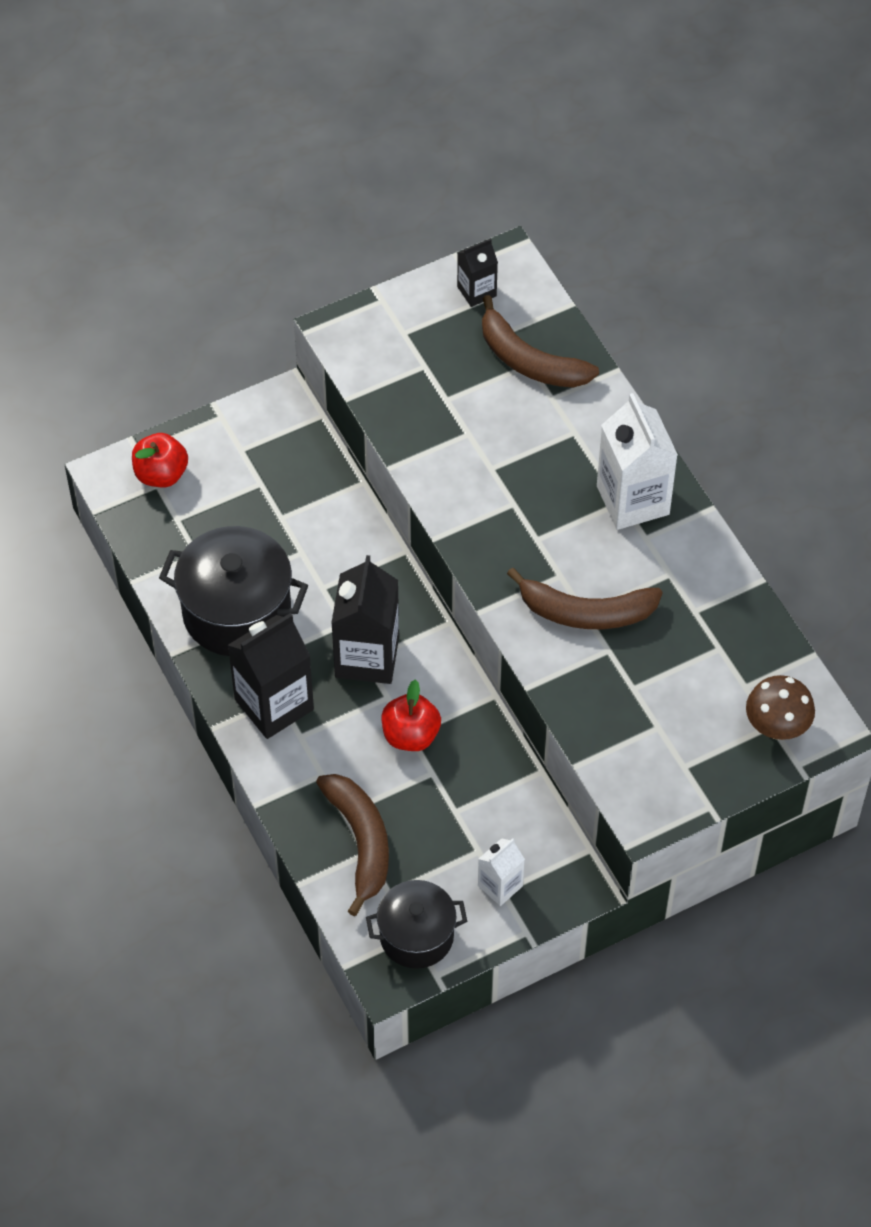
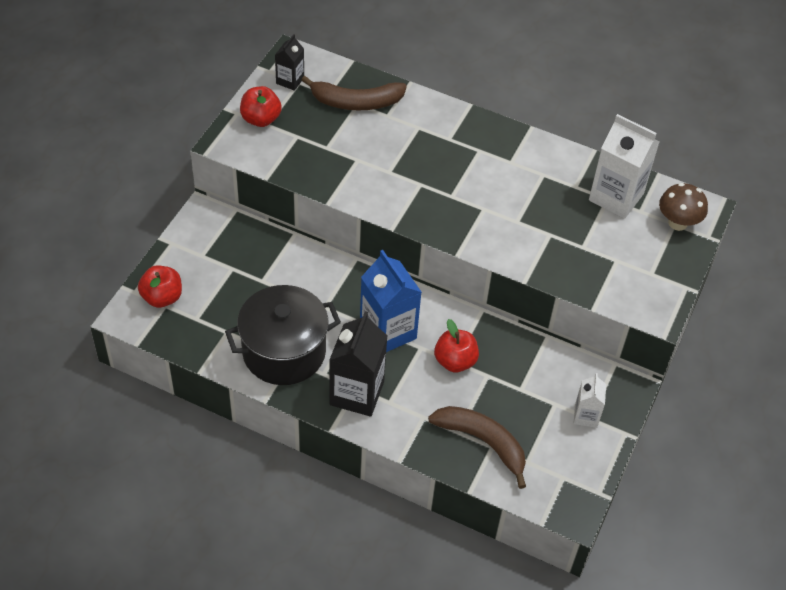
camera: 40 degrees left, 5 degrees down
black carton [331,555,399,684] -> blue carton [360,250,422,352]
black pot [366,880,467,969] -> none
brown banana [507,567,663,629] -> none
white carton [597,393,678,530] -> white carton moved to [589,114,660,219]
none -> red apple [240,86,282,127]

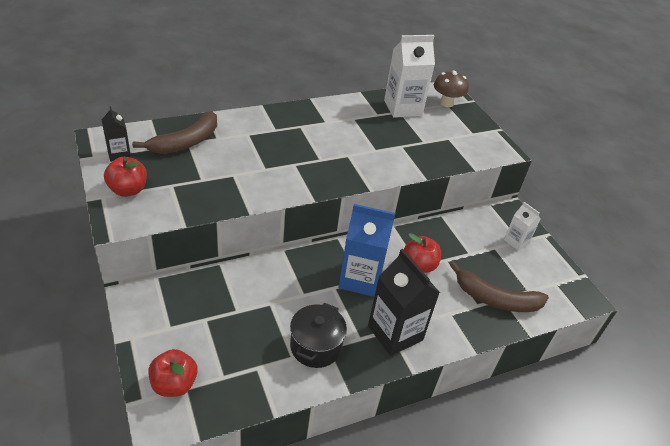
camera: 50 degrees left, 10 degrees down
black pot [225,285,341,385] -> black pot [290,303,347,368], size x0.64
brown banana [428,406,526,489] -> brown banana turned 150 degrees counterclockwise [450,262,549,312]

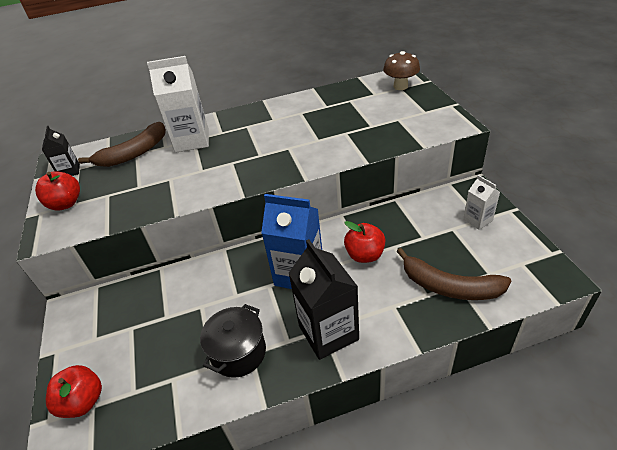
camera: 15 degrees right, 0 degrees up
white carton [384,35,435,118] -> white carton moved to [147,56,209,153]

